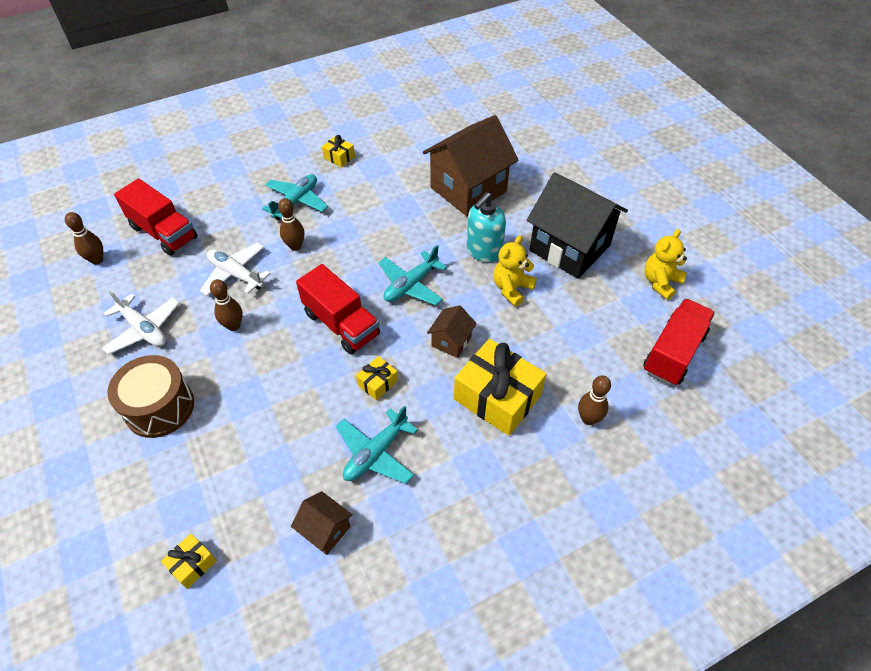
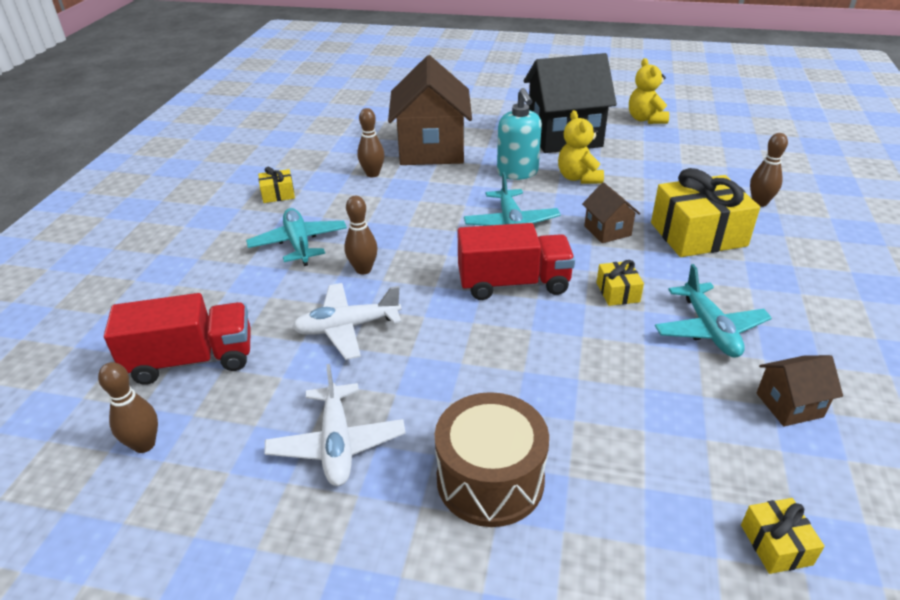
camera: 50 degrees left, 15 degrees down
white plane [102,290,180,355] -> white plane turned 90 degrees clockwise [264,364,406,486]
brown bowling pin [210,279,243,331] -> brown bowling pin moved to [357,108,384,177]
red truck [643,298,715,385] -> none

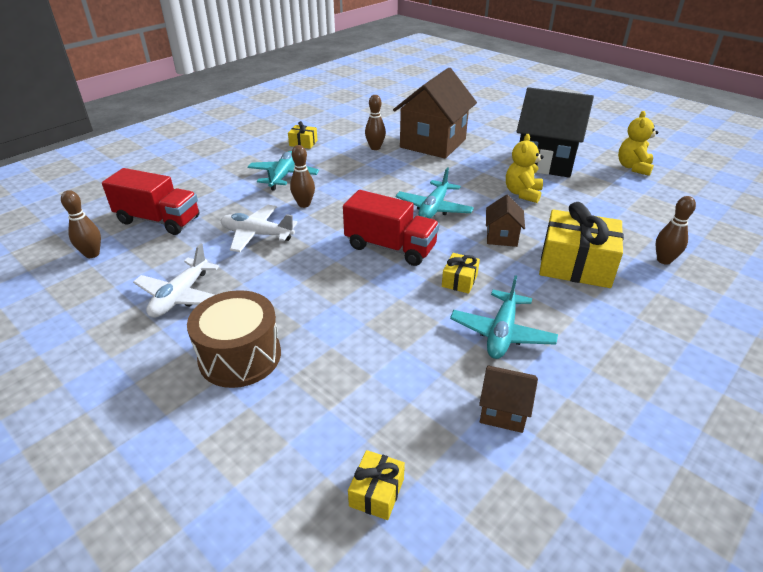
camera: 30 degrees right, 0 degrees up
turquoise soap dispenser [497,88,542,180] -> none

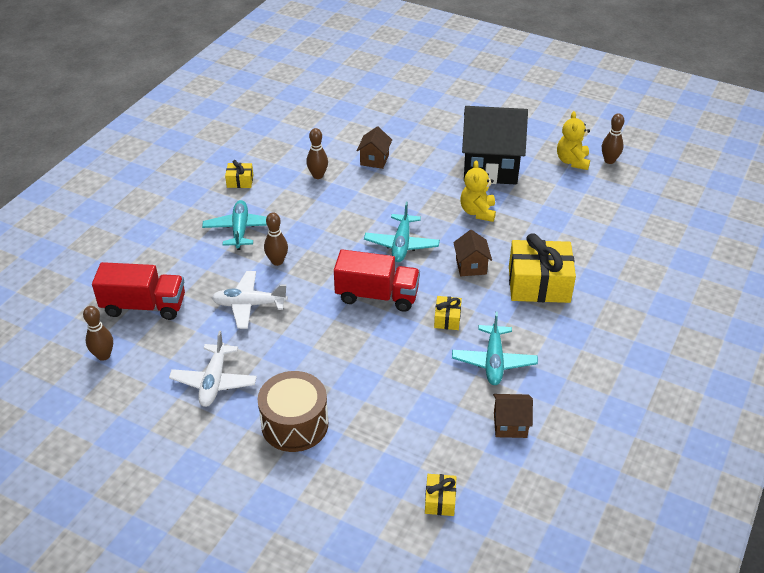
camera: 15 degrees left, 5 degrees up
brown house [393,68,477,159] -> brown house [357,126,392,169], size x0.46
brown bowling pin [656,196,696,265] -> brown bowling pin moved to [602,113,624,164]

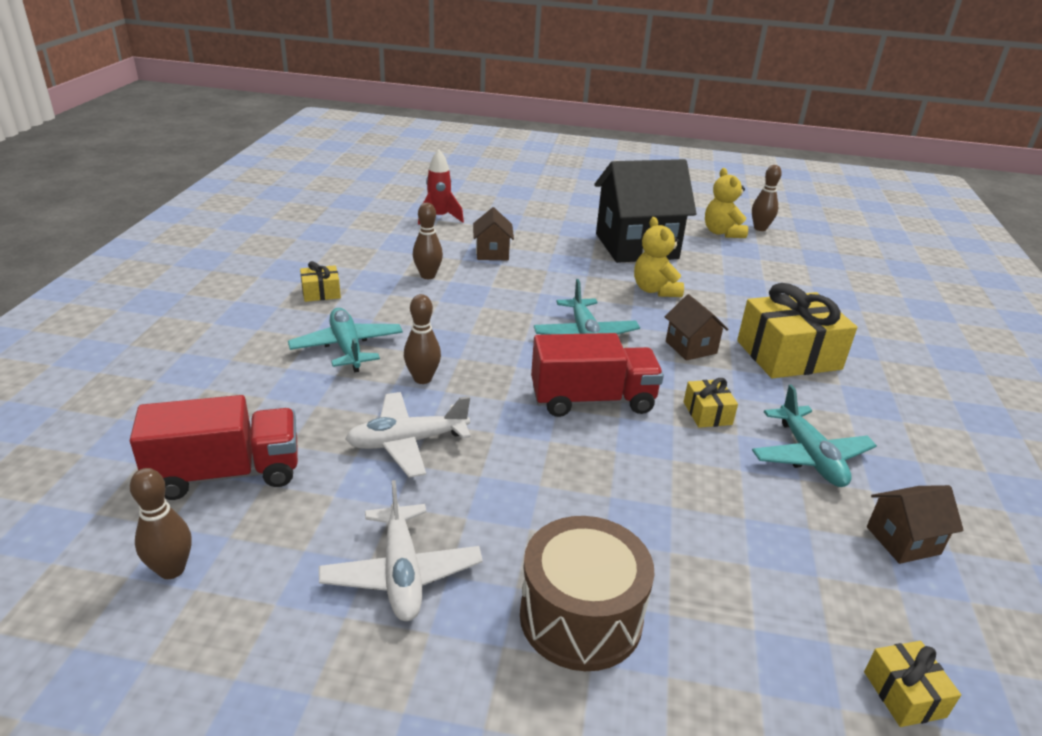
camera: 20 degrees left, 10 degrees down
none -> red rocket [418,149,464,225]

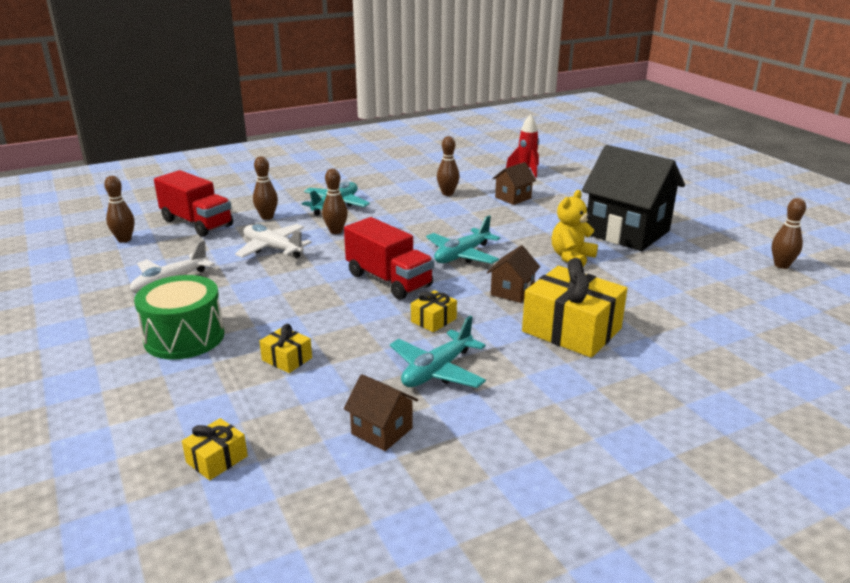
camera: 55 degrees right, 5 degrees down
yellow gift [300,261,341,302] -> yellow gift moved to [260,324,312,373]
brown drum [520,516,654,671] -> green drum [134,275,224,360]
yellow teddy bear [705,168,748,238] -> none
none -> brown bowling pin [253,156,278,220]

